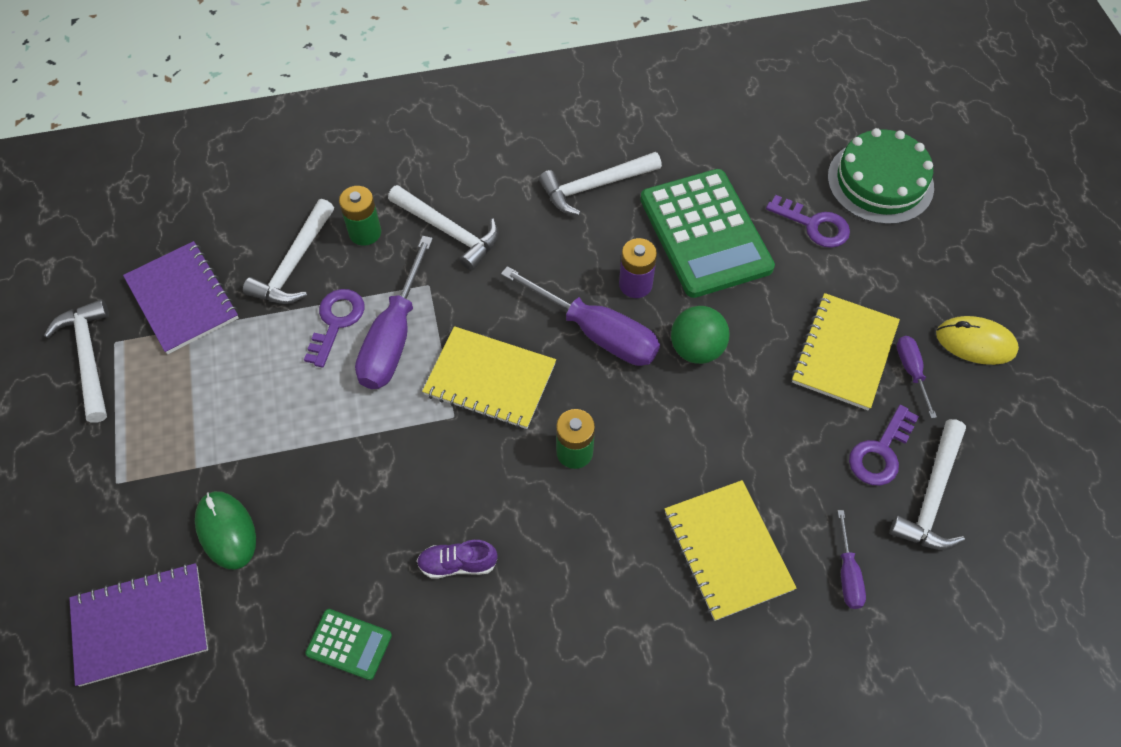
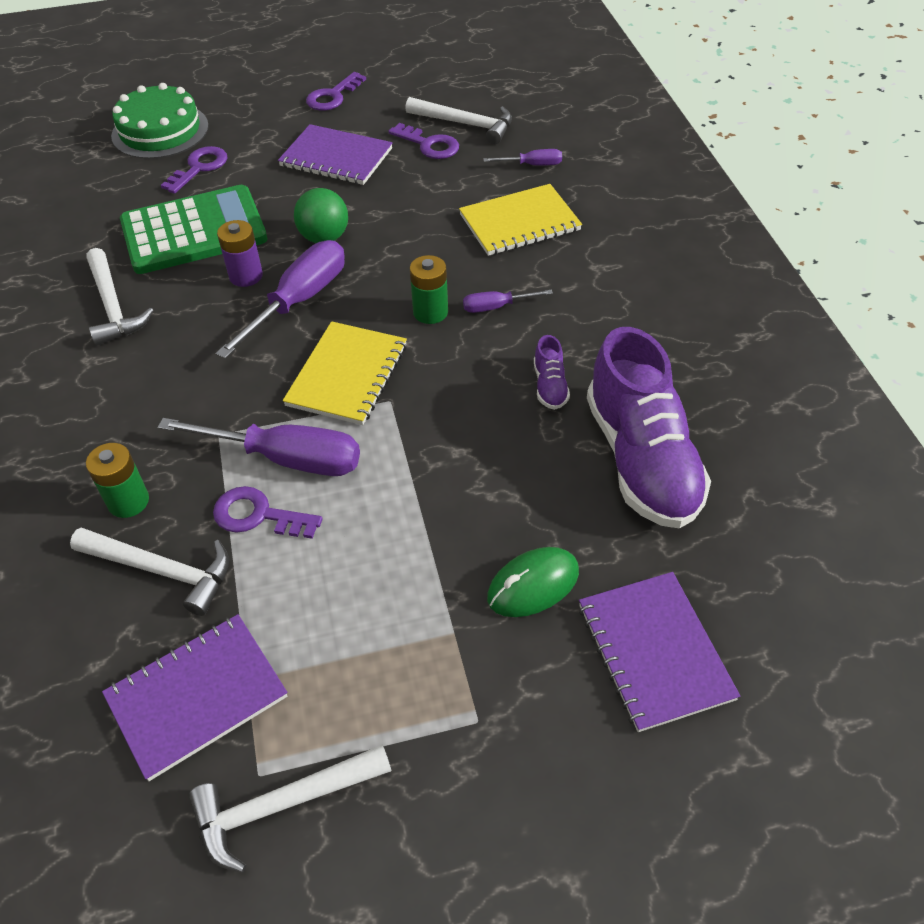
camera: 90 degrees left, 10 degrees down
green calculator [305,609,392,680] -> purple shoe [587,327,711,529]
white hammer [388,185,499,271] -> none
yellow notebook [791,293,900,410] -> purple notebook [278,124,393,185]
purple screwdriver [897,336,937,418] -> purple screwdriver moved to [463,289,553,313]
yellow mouse [936,316,1019,365] -> purple key [306,72,366,111]

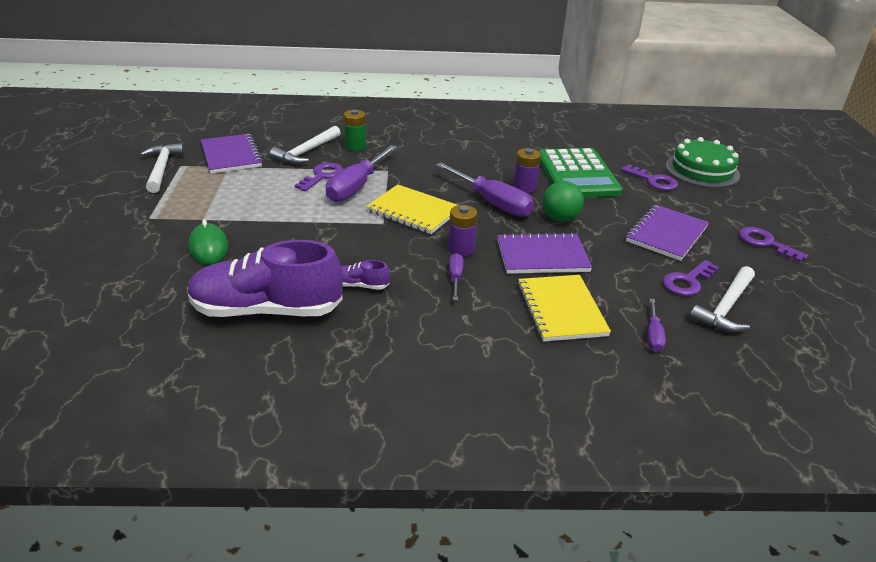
camera: 100 degrees right, 15 degrees down
white hammer [87,248,154,346] -> none
green battery [410,255,448,324] -> purple battery [448,205,477,256]
purple notebook [579,572,740,732] -> purple notebook moved to [497,232,592,274]

